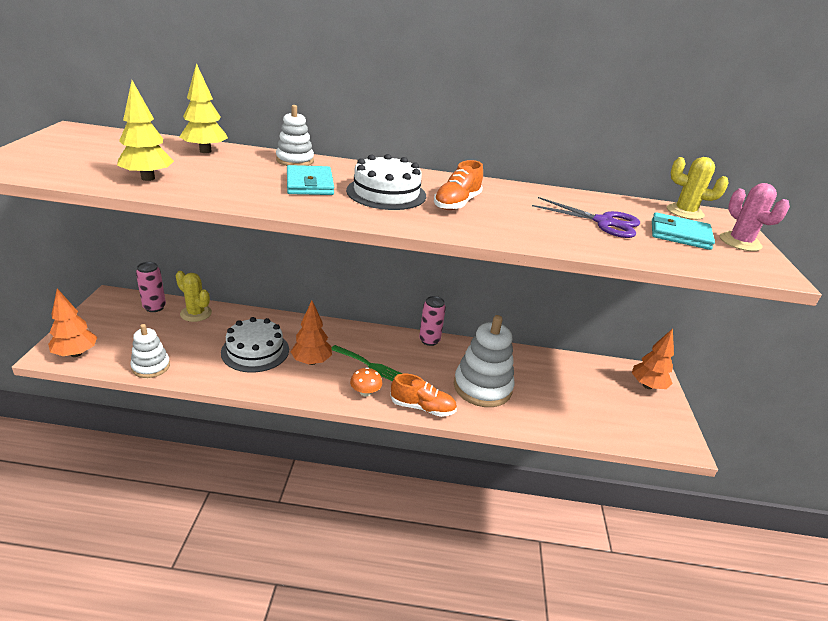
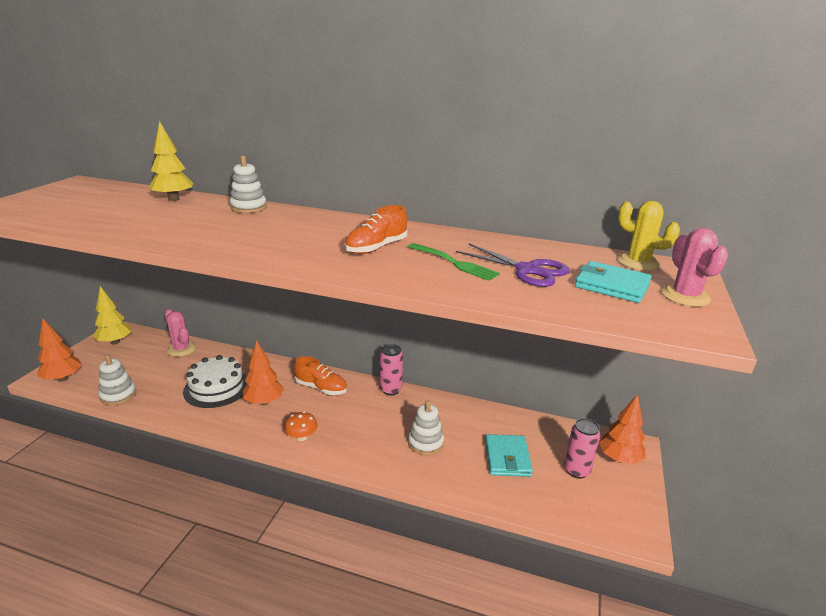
camera: 15 degrees right, 5 degrees down
yellow tree [117,80,174,181] -> yellow tree moved to [93,286,131,345]
pink can [136,262,166,312] -> pink can moved to [564,418,600,479]
yellow cactus [176,271,212,322] -> pink cactus [165,309,196,357]
turquoise wallet [287,165,334,195] -> turquoise wallet moved to [485,434,533,477]
green fork [332,345,402,381] -> green fork moved to [408,243,500,281]
white cake [346,154,426,210] -> none
orange shoe [390,374,457,417] -> orange shoe moved to [294,356,347,395]
white stacking toy [454,315,514,407] -> white stacking toy [408,400,444,455], size x0.57

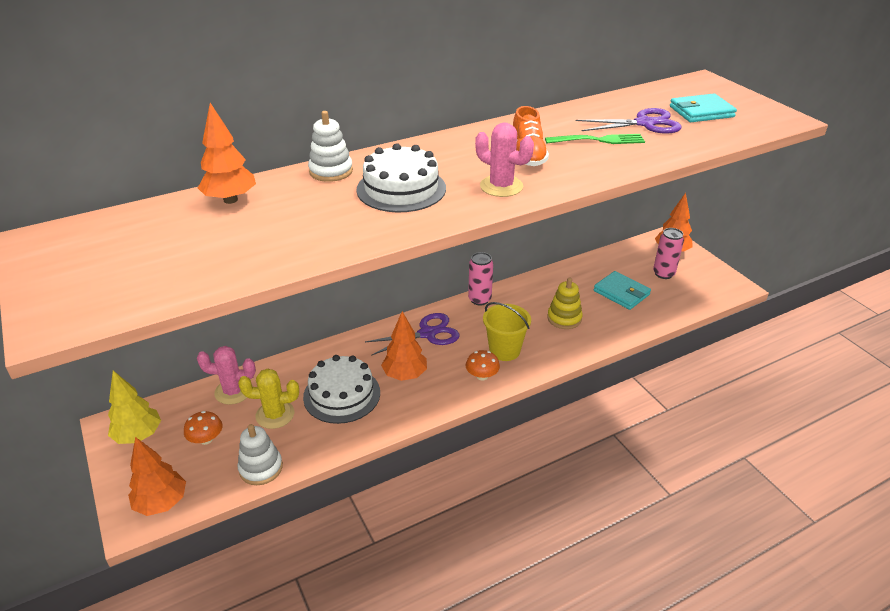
camera: 45 degrees left, 10 degrees up
yellow tree [149,121,194,201] -> orange tree [198,103,256,204]
orange shoe [294,356,347,395] -> purple scissors [365,313,459,356]
white stacking toy [408,400,444,455] -> yellow stacking toy [547,277,583,329]
yellow cactus [617,201,680,271] -> yellow cactus moved to [238,369,299,429]
pink cactus [661,228,728,307] -> pink cactus moved to [475,123,534,197]
none -> orange mushroom [184,411,222,445]
none -> white cake [356,143,446,212]
none -> yellow bucket [483,302,531,361]

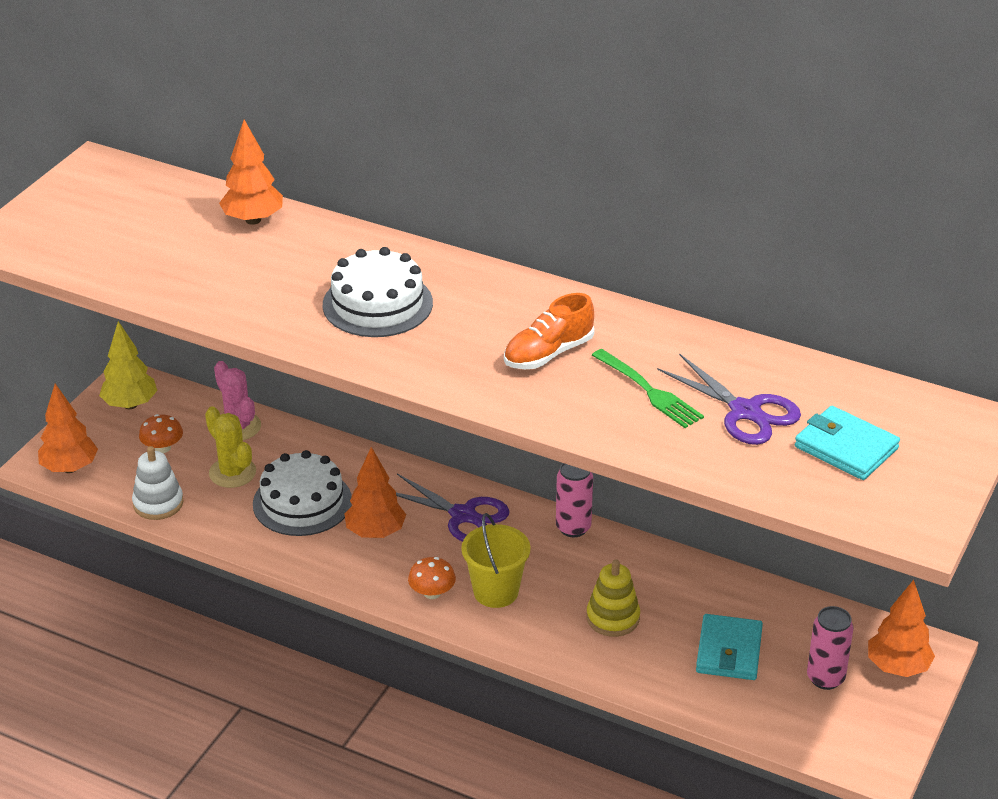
camera: 55 degrees right, 0 degrees up
white stacking toy [308,111,353,182] -> none
pink cactus [475,123,534,197] -> none

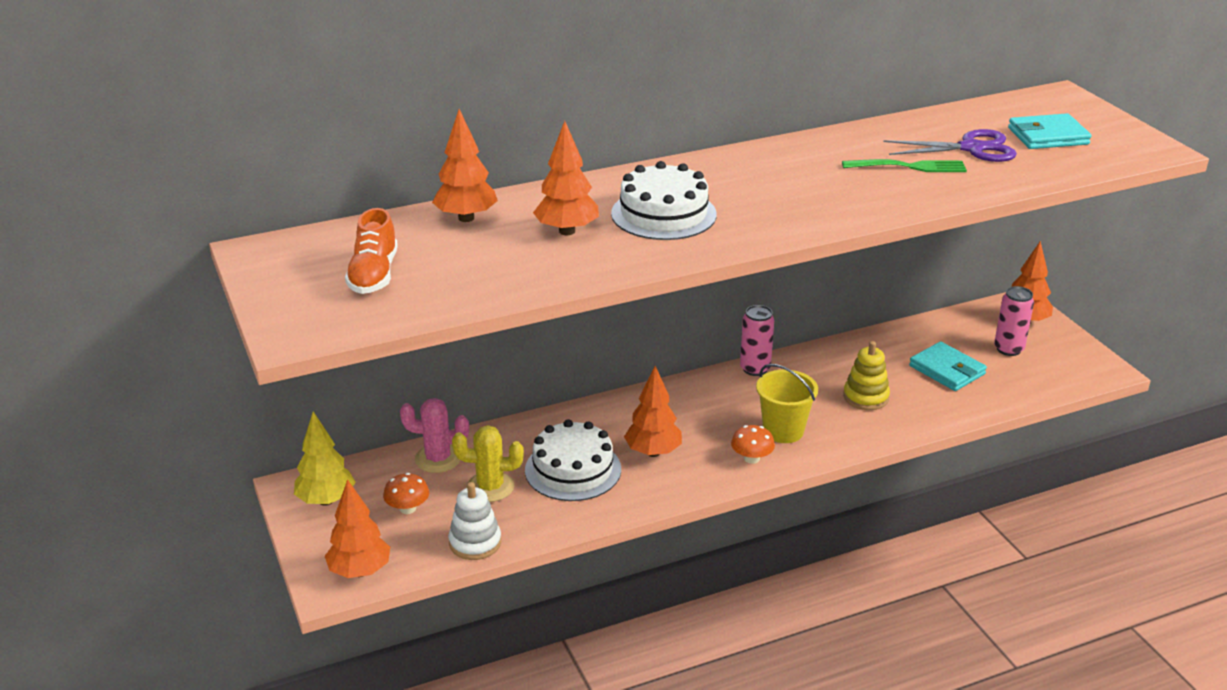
camera: 50 degrees left, 5 degrees down
purple scissors [396,474,510,542] -> none
orange shoe [504,293,594,369] -> orange shoe moved to [345,208,398,294]
none -> orange tree [533,121,599,235]

